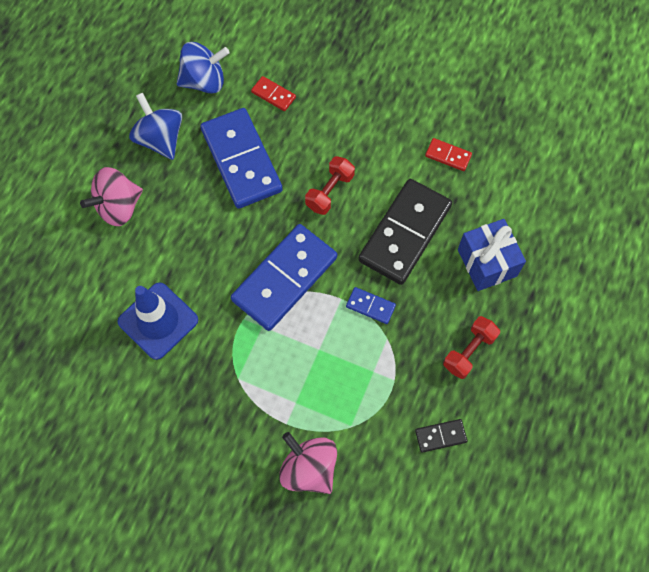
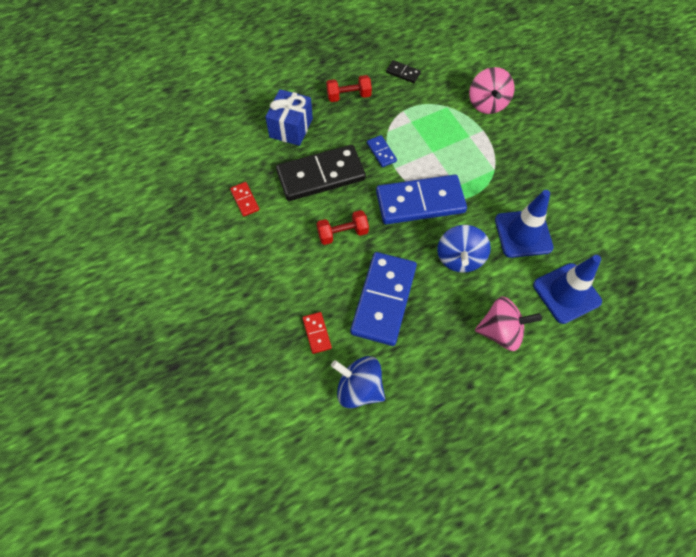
camera: 140 degrees left, 5 degrees down
blue spinning top [129,93,182,160] -> blue spinning top moved to [437,225,491,273]
none -> blue traffic cone [533,255,602,324]

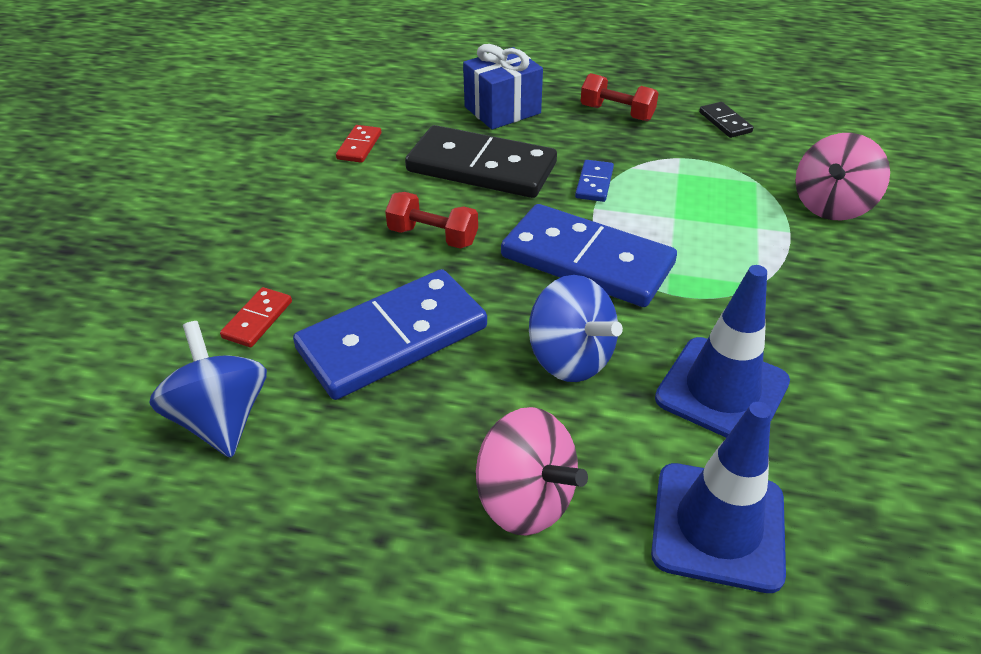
camera: 40 degrees right, 20 degrees down
blue spinning top [437,225,491,273] -> blue spinning top turned 90 degrees counterclockwise [529,275,623,382]

